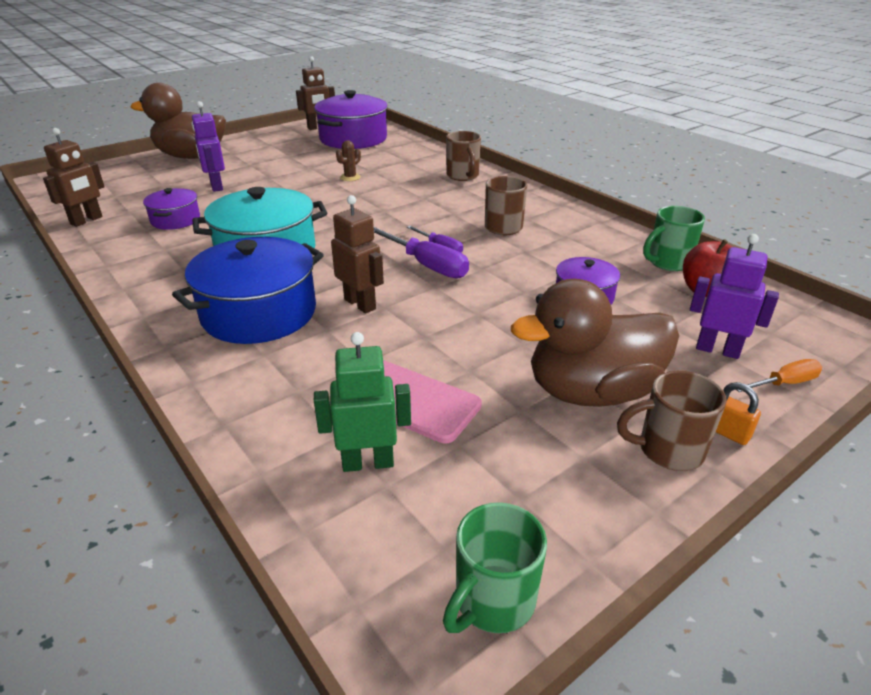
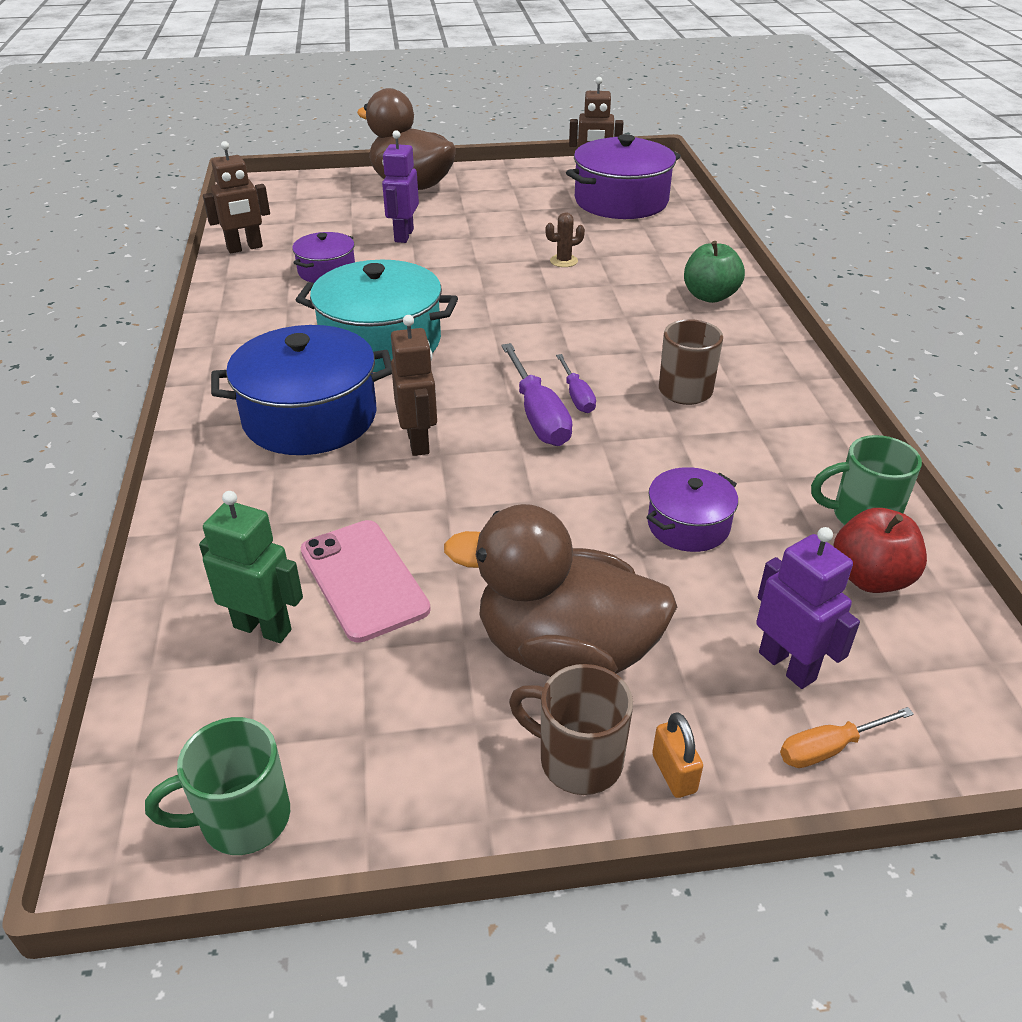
camera: 30 degrees right, 5 degrees up
brown mug [446,131,481,181] -> green apple [684,241,745,303]
orange screwdriver [737,359,822,392] -> orange screwdriver turned 150 degrees clockwise [780,707,914,768]

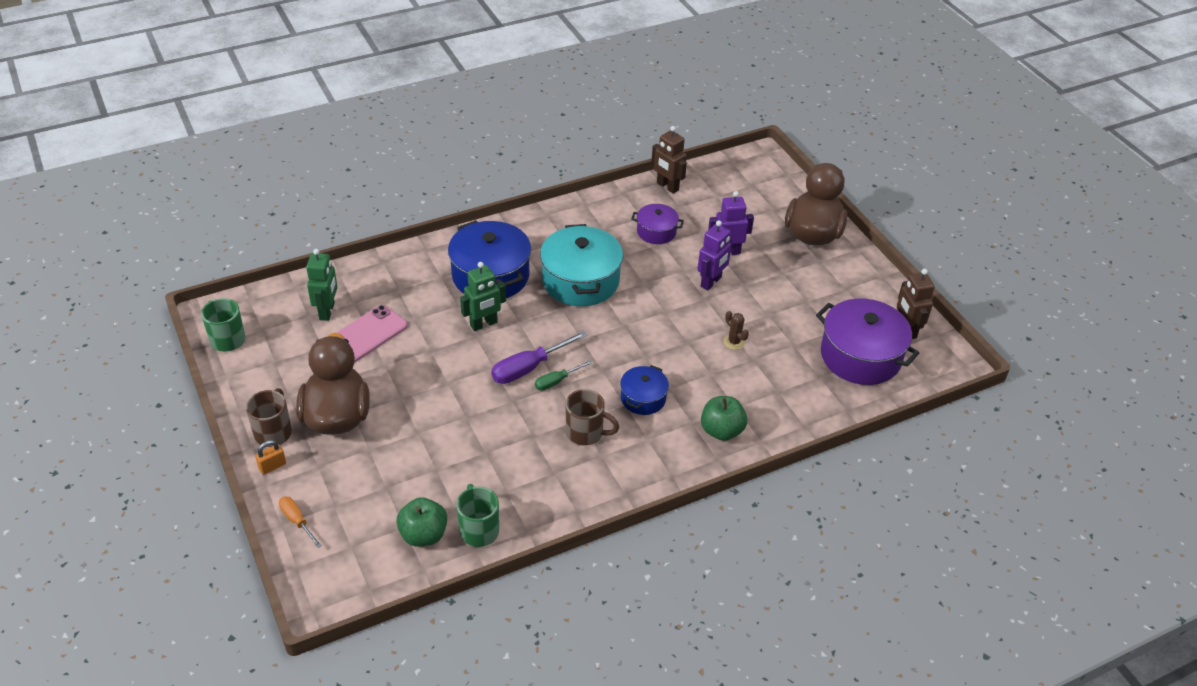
camera: 70 degrees right, 5 degrees up
brown robot [391,315,437,456] -> green robot [460,262,506,331]
purple screwdriver [556,354,596,413] -> green screwdriver [535,360,593,391]
purple pot [646,467,738,552] -> none
purple robot [756,527,860,689] -> purple robot moved to [698,220,732,290]
red apple [833,508,927,593] -> green apple [396,497,447,547]
none -> blue pot [620,365,669,415]

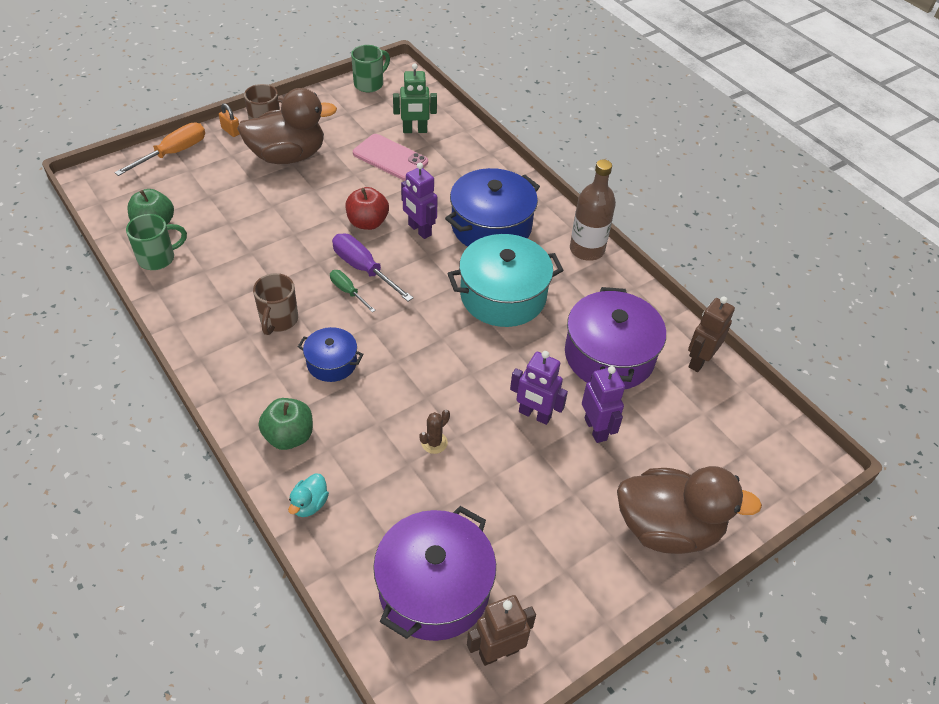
camera: 80 degrees right, 5 degrees up
orange screwdriver [279,497,322,548] -> orange screwdriver [114,123,205,176], size x1.70
green robot [460,262,506,331] -> purple robot [401,163,438,239]
purple pot [631,204,684,244] -> purple pot [565,287,666,390], size x1.86
none -> turquoise duck [288,474,329,517]
none -> red apple [345,187,389,230]
none -> brown bottle [570,160,616,261]

